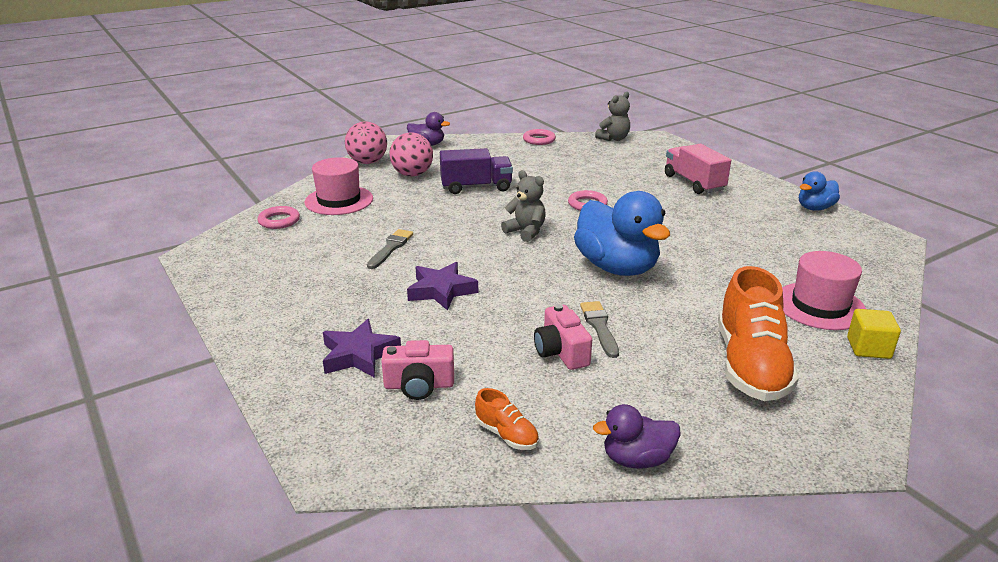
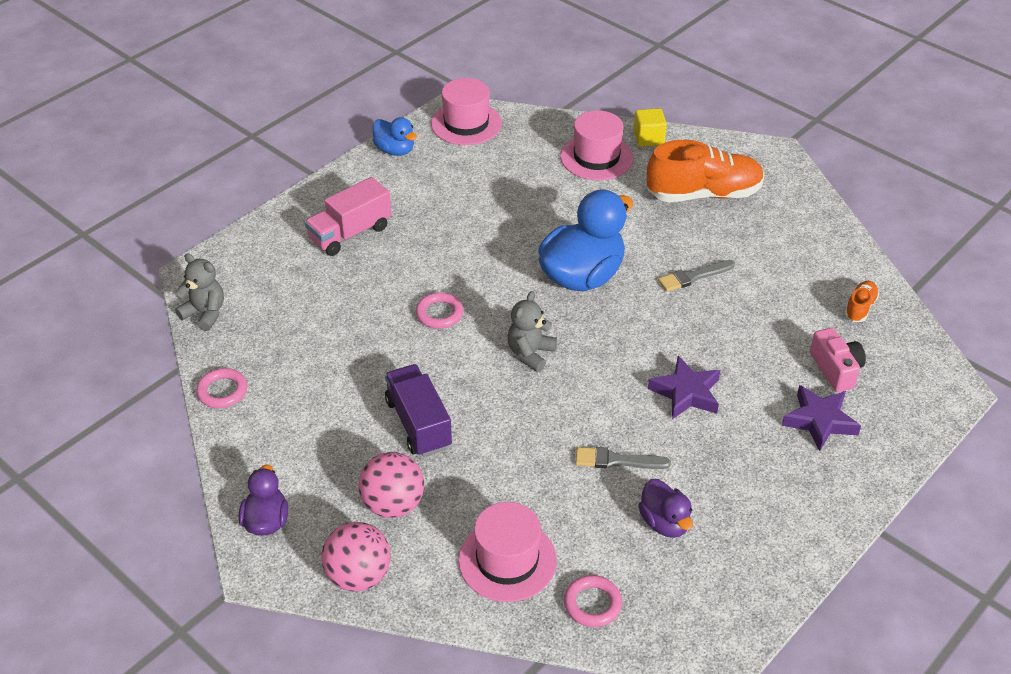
camera: 105 degrees left, 15 degrees up
pink camera [534,304,592,370] -> none
purple duck [593,404,681,469] -> purple duck moved to [638,479,693,538]
none -> pink hat [431,78,502,145]

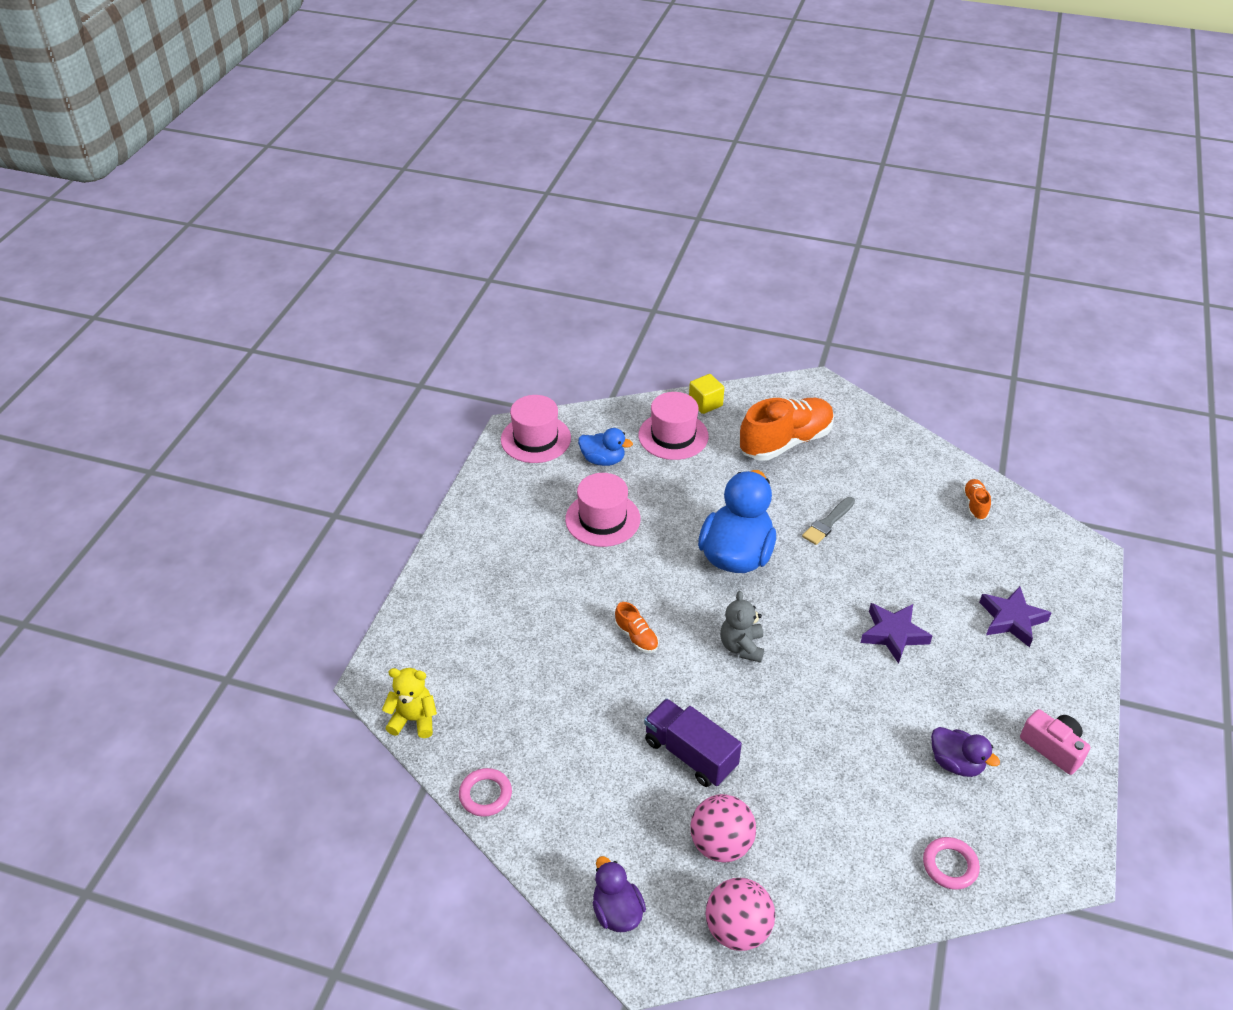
camera: 25 degrees left, 0 degrees up
grey teddy bear [175,254,224,331] -> yellow teddy bear [382,668,437,738]
pink truck [305,177,392,256] -> none
blue duck [373,117,417,156] -> blue duck moved to [578,428,633,466]
pink ring [416,292,463,329] -> orange shoe [615,602,659,653]
pink hat [458,502,557,602] -> pink hat moved to [565,473,640,547]
grey brush [575,447,671,469] -> none
pink camera [810,328,866,392] -> pink camera moved to [1020,709,1090,775]

